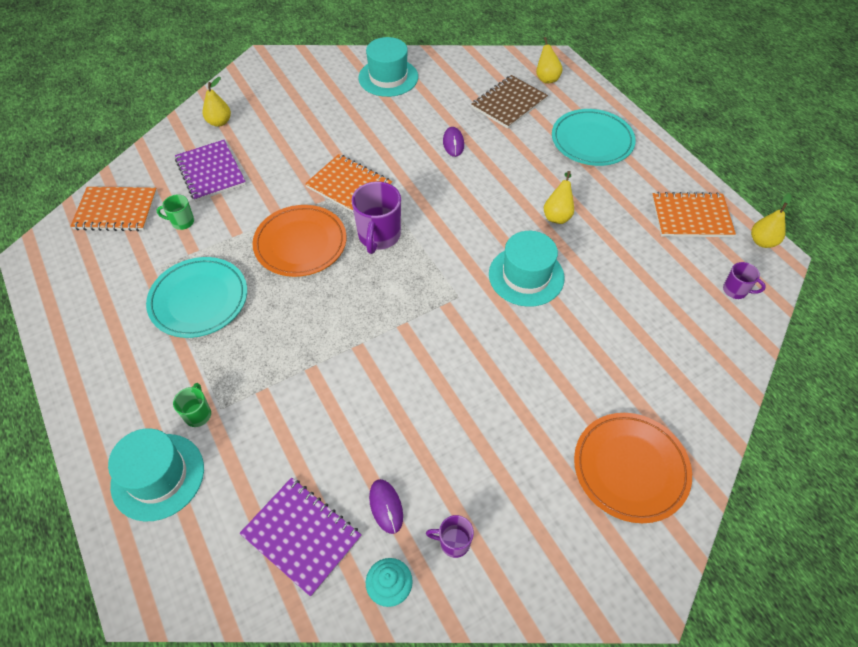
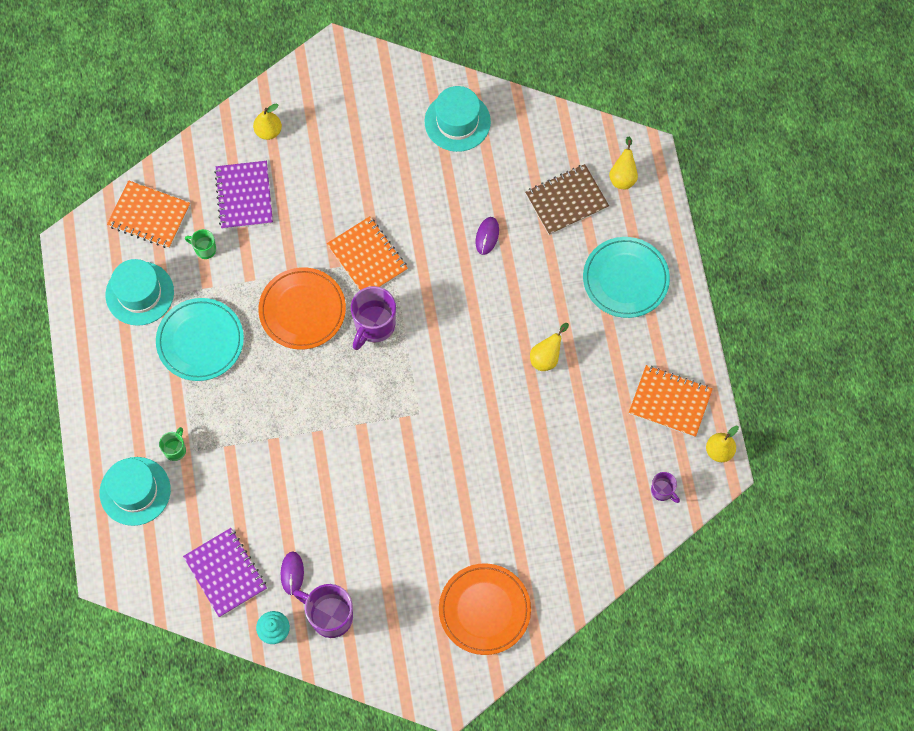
camera: 20 degrees right, 15 degrees up
purple mug [426,515,474,558] -> purple mug [293,584,353,638], size x1.88
turquoise hat [489,231,565,307] -> turquoise hat moved to [105,259,174,326]

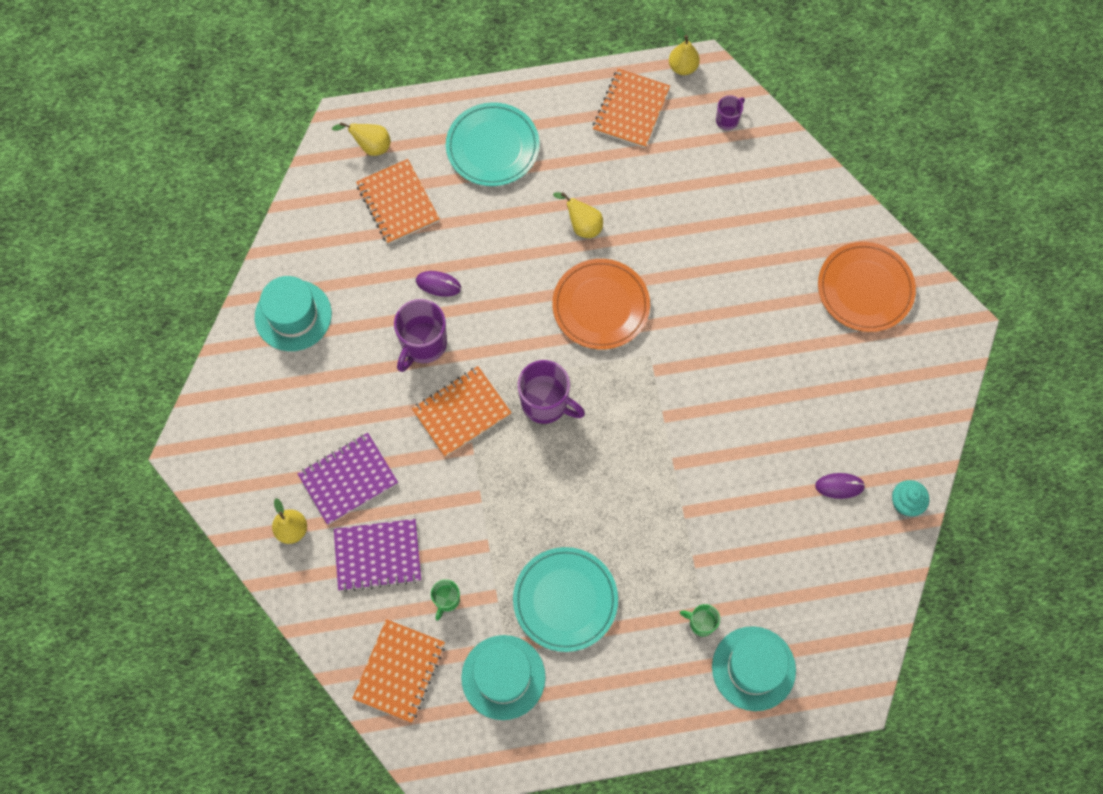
camera: 90 degrees left, 0 degrees up
purple notebook [183,528,267,617] -> purple notebook moved to [297,433,398,525]
orange plate [258,267,346,350] -> orange plate moved to [552,259,650,349]
purple mug [293,584,353,638] -> purple mug moved to [394,299,447,372]
brown notebook [525,164,609,235] -> orange notebook [356,159,440,244]

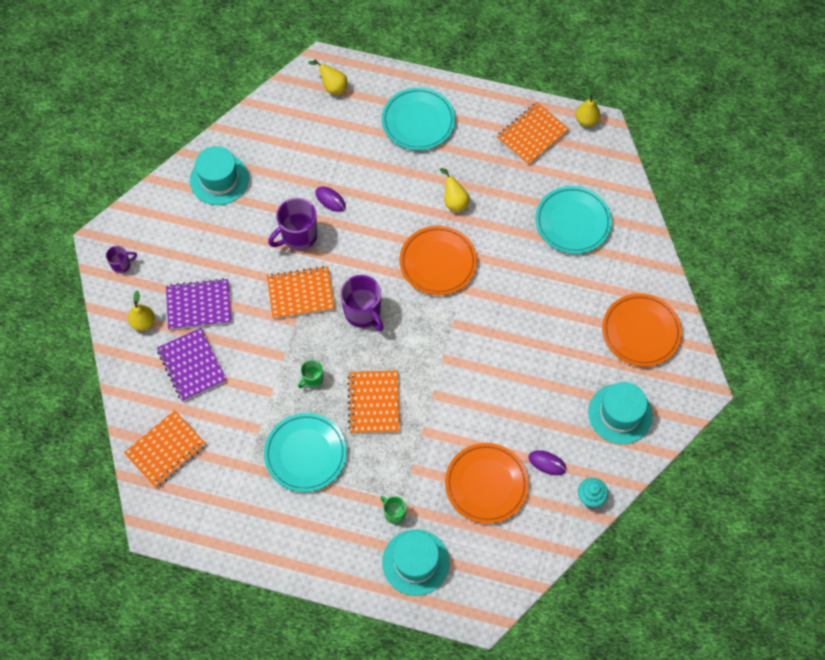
camera: 25 degrees right, 5 degrees down
purple notebook [334,519,421,592] -> purple notebook turned 45 degrees clockwise [157,328,227,402]
orange notebook [356,159,440,244] -> orange notebook moved to [347,370,400,434]
green mug [431,579,460,620] -> green mug moved to [298,360,323,388]
turquoise hat [461,635,546,720] -> turquoise hat moved to [588,382,653,444]
purple mug [716,95,745,130] -> purple mug moved to [106,246,137,273]
none -> orange plate [445,443,529,524]
none -> turquoise plate [535,186,612,254]

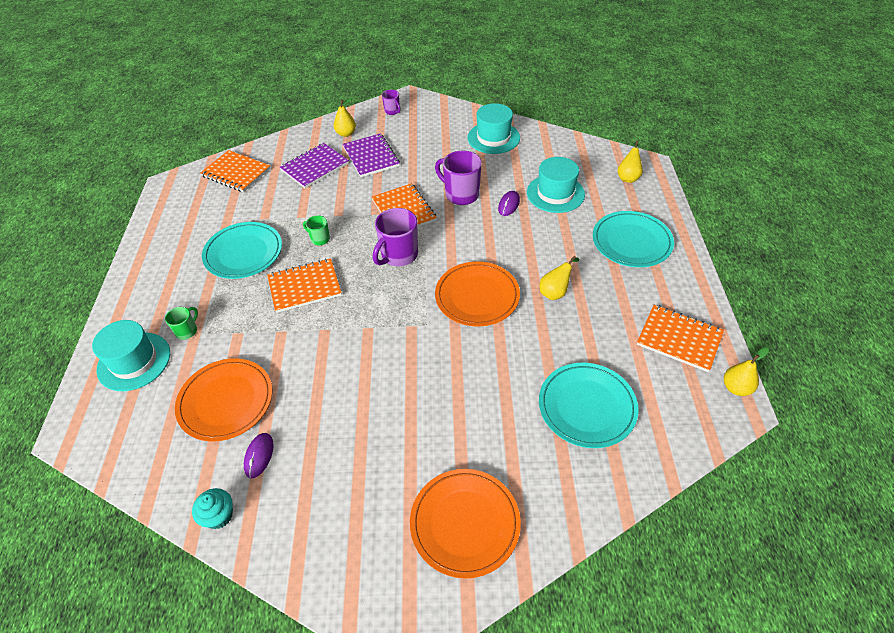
camera: 75 degrees right, 15 degrees down
turquoise hat [588,382,653,444] -> turquoise hat moved to [527,157,585,213]

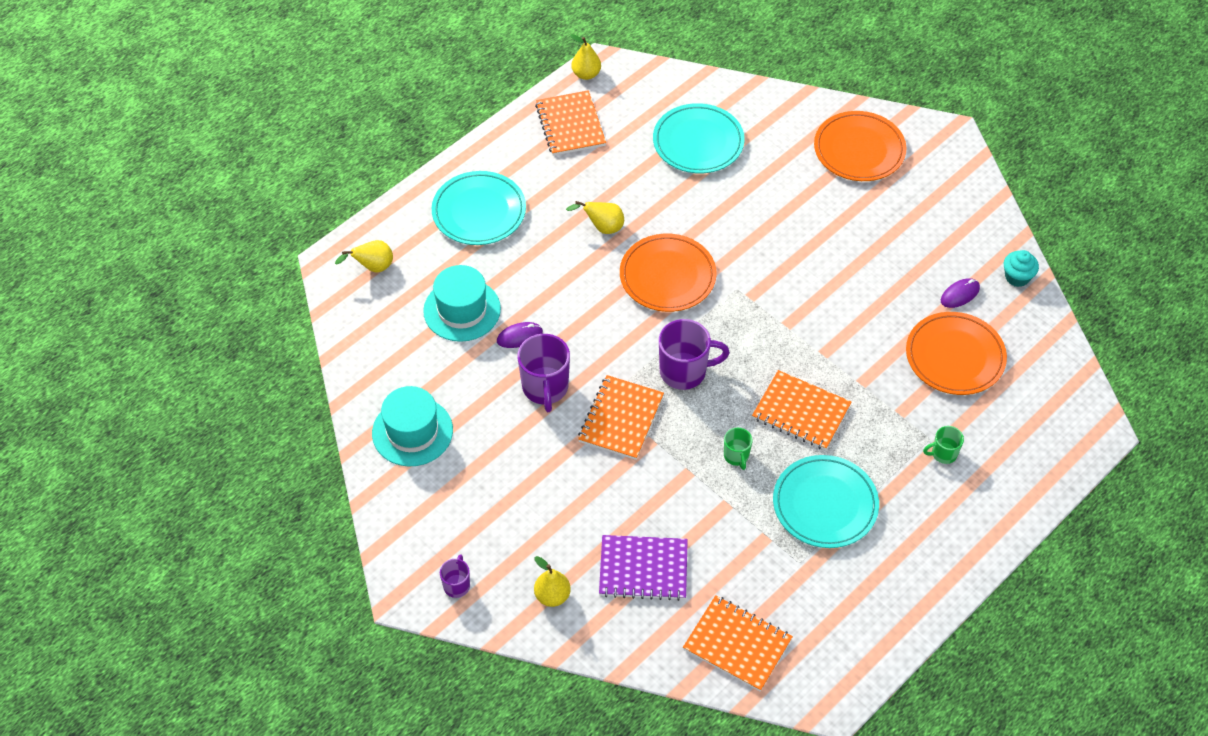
camera: 135 degrees left, 5 degrees up
turquoise hat [92,320,170,391] -> none
orange notebook [200,150,271,192] -> orange notebook turned 45 degrees counterclockwise [683,595,793,691]
purple notebook [343,133,400,177] -> none

